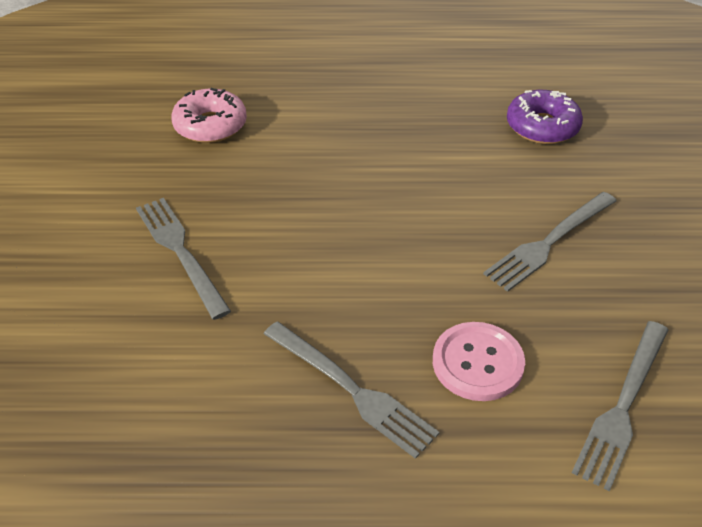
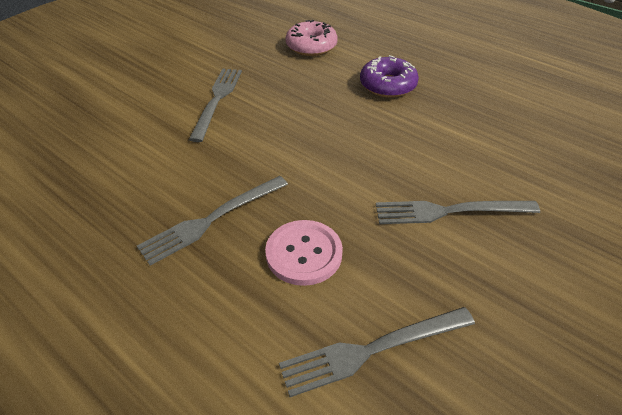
camera: 40 degrees right, 0 degrees up
grey fork [264,322,440,459] -> grey fork turned 60 degrees clockwise [137,176,288,266]
purple donut [507,90,583,144] -> purple donut moved to [360,55,419,98]

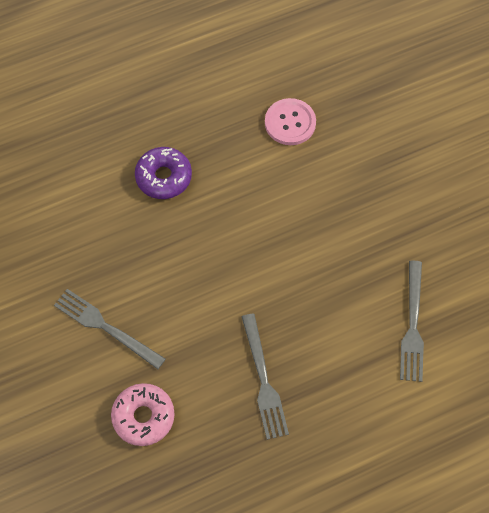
camera: 65 degrees left, 20 degrees up
pink button [265,220,343,286] -> pink button moved to [265,98,316,145]
pink donut [285,20,338,56] -> pink donut moved to [111,383,175,446]
grey fork [376,201,540,224] -> none

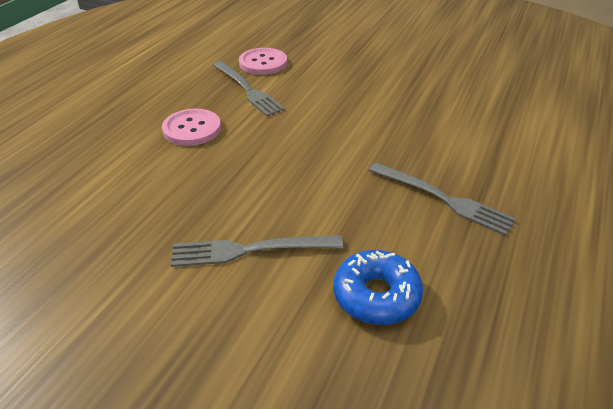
camera: 40 degrees left, 25 degrees down
pink donut [111,383,175,446] -> blue donut [334,250,423,325]
purple donut [135,147,192,199] -> pink button [162,109,221,146]
grey fork [400,261,424,382] -> grey fork moved to [213,61,285,116]

